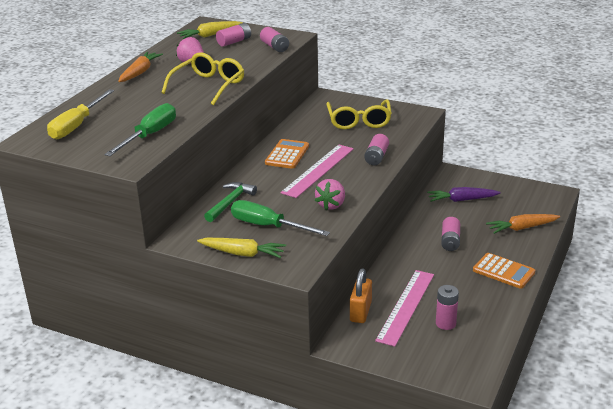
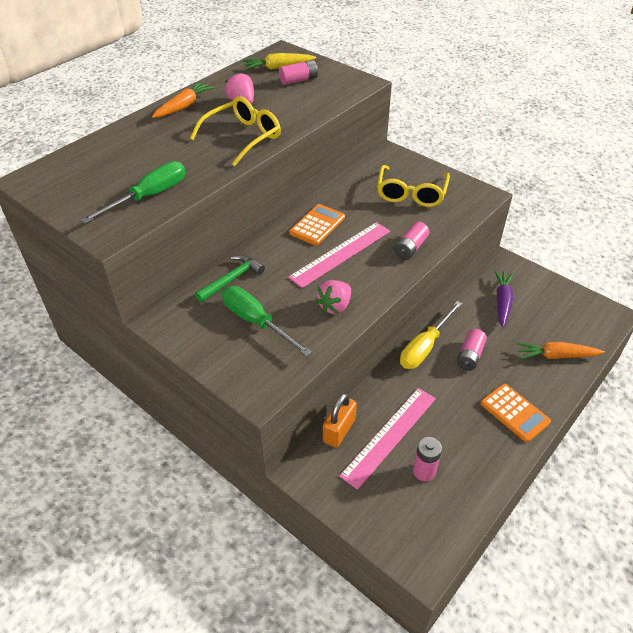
camera: 15 degrees right, 15 degrees up
yellow screwdriver [47,89,114,139] -> yellow screwdriver moved to [400,301,462,369]
yellow carrot [197,238,286,258] -> none
pink battery [260,27,289,52] -> none
purple carrot [427,187,501,202] -> purple carrot turned 90 degrees clockwise [494,270,514,327]

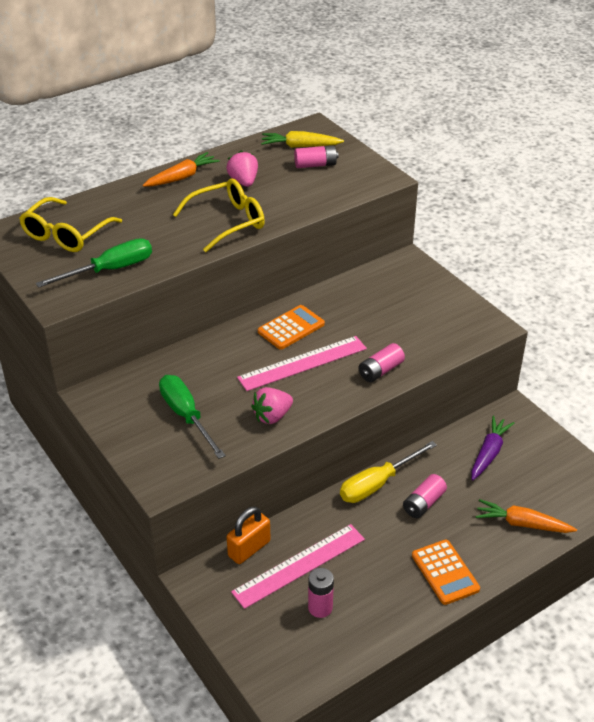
camera: 15 degrees right, 5 degrees down
green hammer [195,255,265,302] -> none
yellow glasses [377,165,450,207] -> yellow glasses moved to [19,197,122,252]

